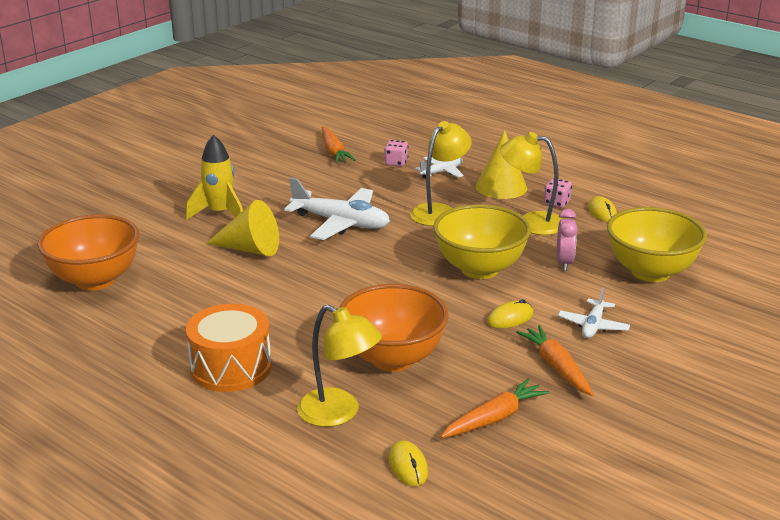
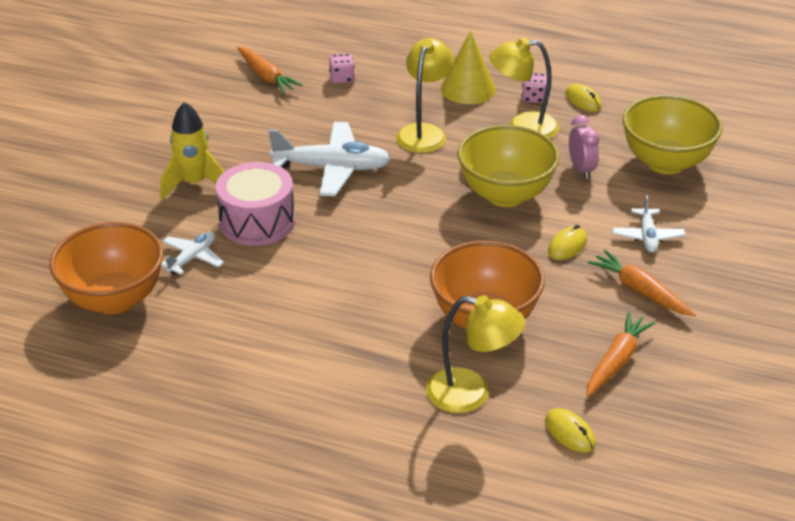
camera: 20 degrees left, 10 degrees up
orange drum [186,304,271,392] -> none
yellow cone [206,200,279,256] -> pink drum [216,162,295,246]
white plane [415,156,463,179] -> white plane moved to [161,231,224,275]

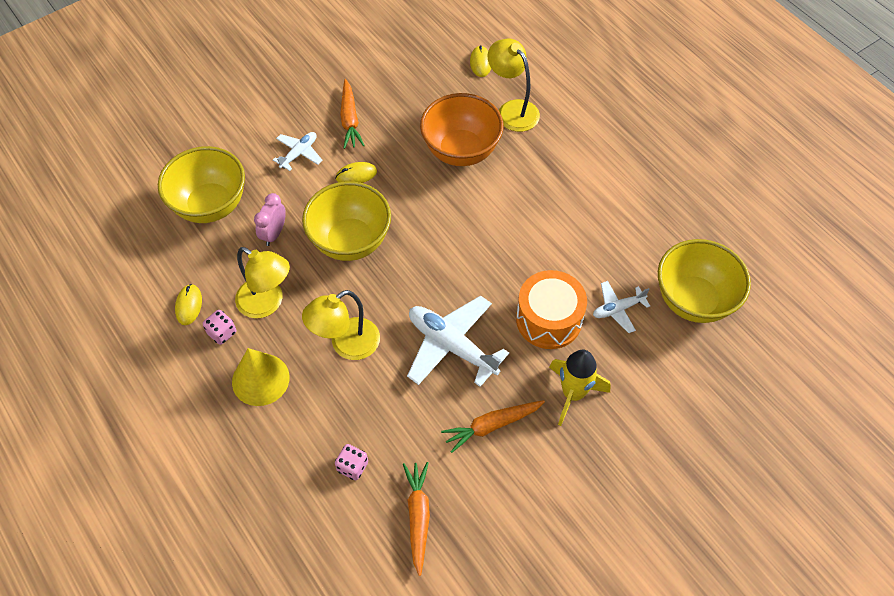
camera: 145 degrees left, 20 degrees up
orange bowl [49,222,163,314] -> yellow bowl [658,239,751,323]
pink drum [216,162,295,246] -> orange drum [516,270,587,349]
orange carrot [587,312,656,397] -> orange carrot moved to [441,400,545,453]

